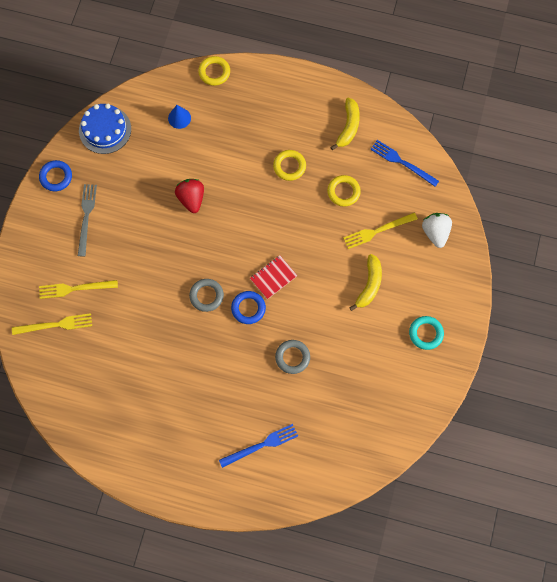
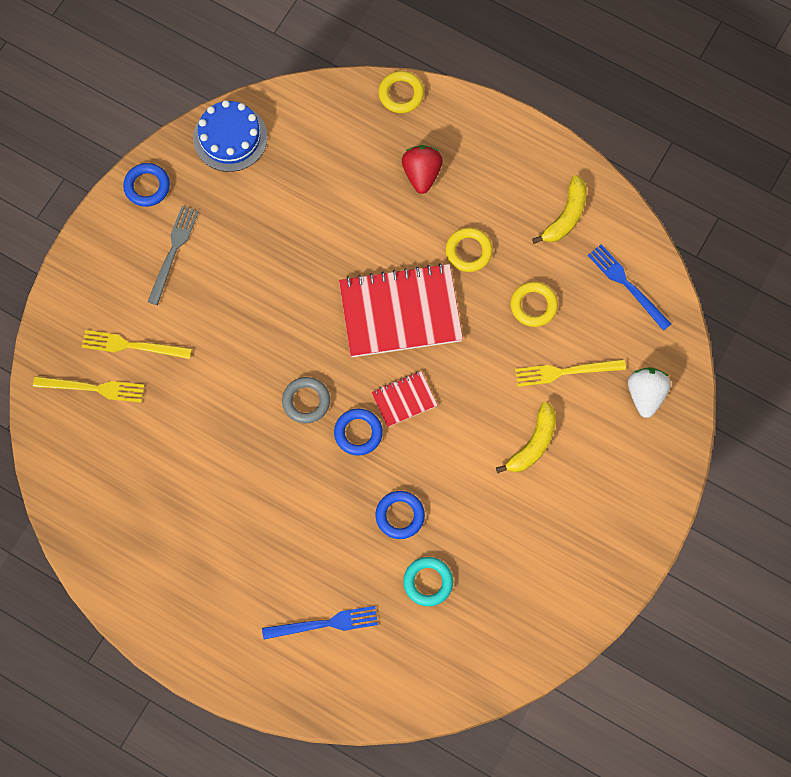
camera: 15 degrees right, 0 degrees up
blue cone [168,105,191,129] -> none
red strawberry [175,179,204,213] -> red strawberry moved to [402,145,443,194]
grey ring [275,340,310,374] -> blue ring [375,491,425,539]
turquoise ring [409,316,444,350] -> turquoise ring moved to [403,557,453,606]
none -> red notebook [339,263,463,357]

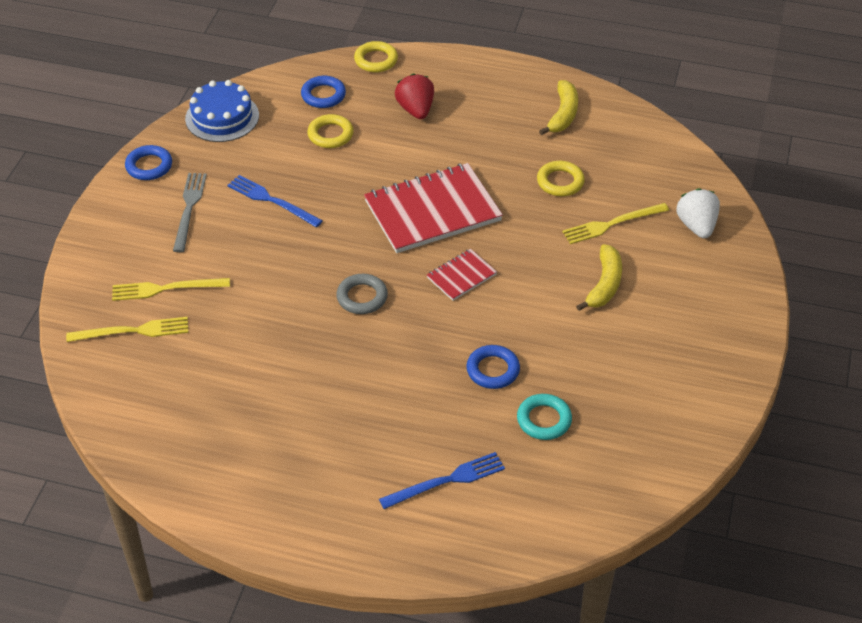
camera: 15 degrees left, 25 degrees down
blue ring [334,408,383,455] -> blue ring moved to [301,76,346,108]
yellow ring [446,228,493,272] -> yellow ring moved to [307,114,354,148]
blue fork [588,244,671,331] -> blue fork moved to [227,175,323,227]

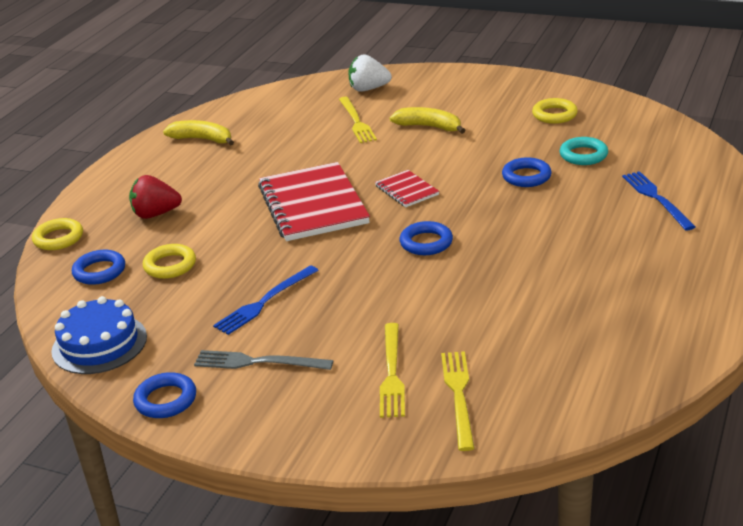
camera: 80 degrees left, 15 degrees down
grey ring [336,274,388,314] -> blue ring [400,221,453,255]
yellow ring [537,161,585,196] -> yellow ring moved to [532,98,578,124]

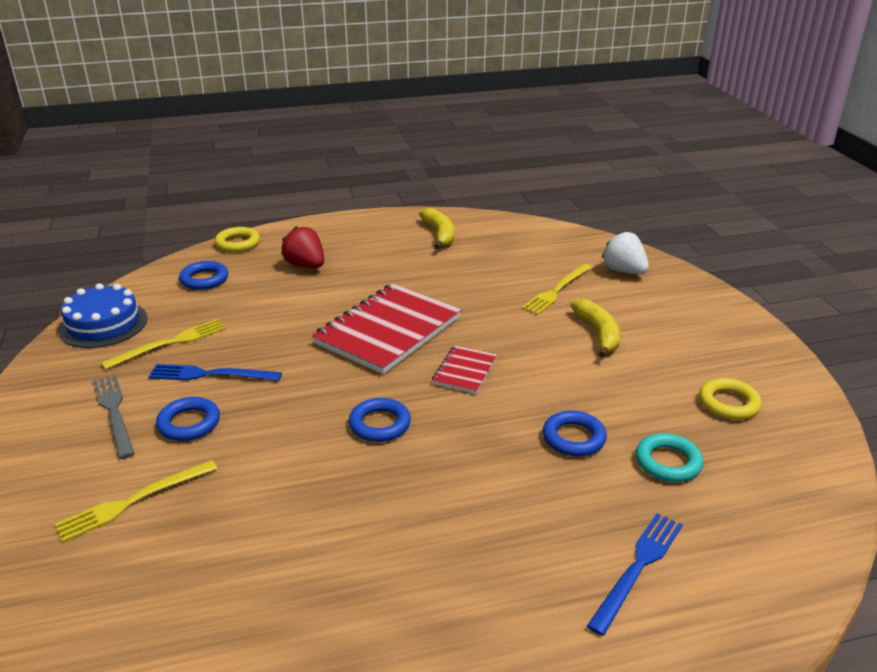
camera: 50 degrees right, 0 degrees up
blue ring [133,372,196,418] -> blue ring moved to [156,397,220,441]
yellow ring [143,244,196,279] -> none
yellow fork [441,351,475,451] -> yellow fork moved to [101,319,227,370]

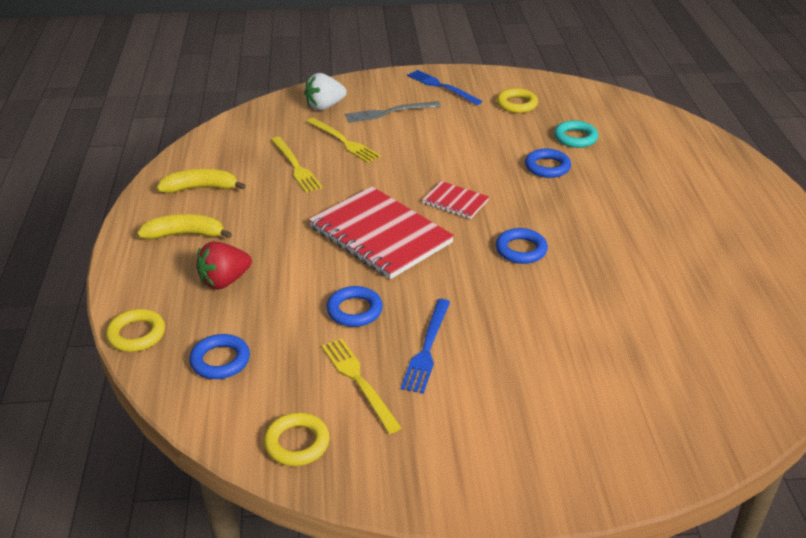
camera: 80 degrees left, 5 degrees up
yellow fork [55,460,217,542] -> yellow fork moved to [271,137,323,193]
blue cake [58,283,148,348] -> yellow ring [264,412,330,466]
grey fork [93,374,135,459] -> grey fork moved to [345,101,441,123]
blue ring [156,397,220,441] -> blue ring moved to [326,286,383,327]
yellow banana [570,299,620,358] -> yellow banana moved to [137,214,232,239]
blue fork [587,513,683,636] -> blue fork moved to [407,70,482,105]

